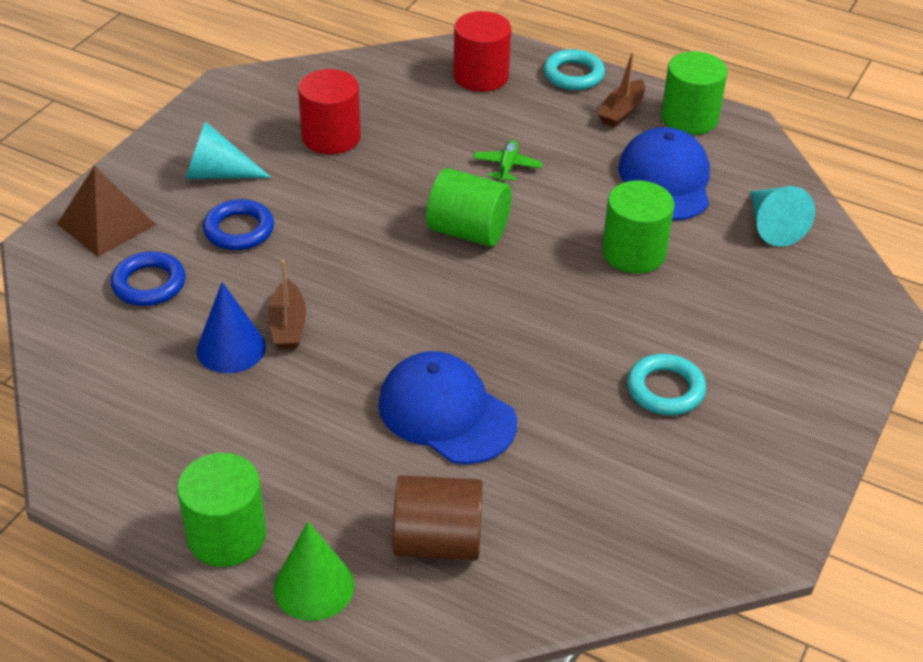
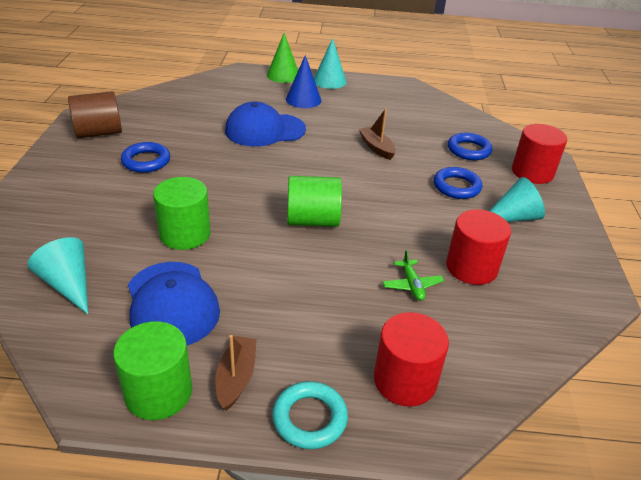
camera: 155 degrees right, 5 degrees down
brown pyramid [57,166,156,257] -> red cylinder [512,124,567,184]
green cylinder [177,453,266,567] -> turquoise cone [314,38,347,89]
blue cone [196,282,266,373] -> blue cone moved to [286,55,321,108]
blue cap [378,351,517,465] -> blue cap turned 150 degrees clockwise [225,102,306,147]
brown cylinder [393,475,483,560] -> brown cylinder moved to [68,91,122,138]
green plane [473,140,543,183] -> green plane moved to [382,250,444,301]
turquoise ring [627,354,706,415] -> blue ring [121,142,170,173]

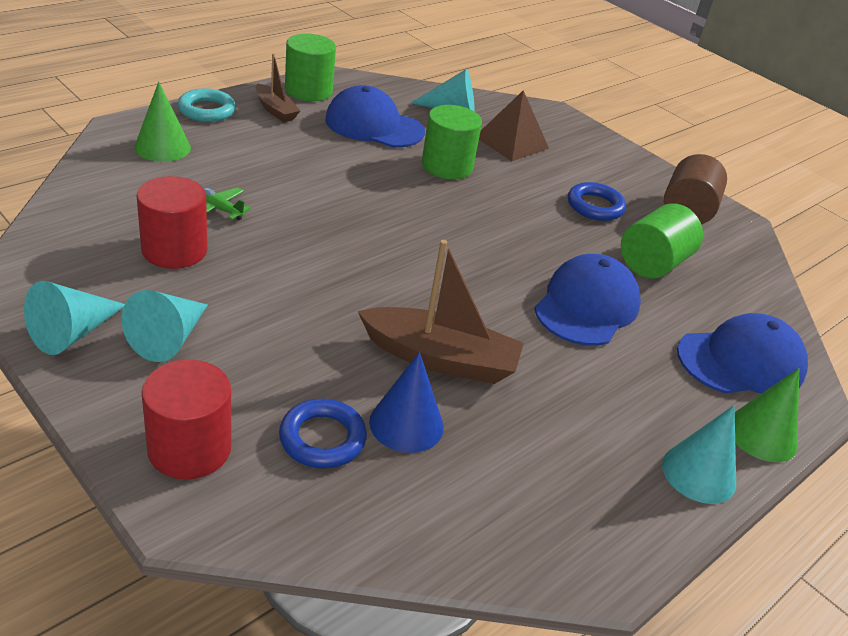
camera: 130 degrees right, 0 degrees up
blue cone [286,55,321,108] -> blue cone moved to [369,352,444,453]
green cylinder [287,176,342,227] -> green cylinder moved to [621,203,703,279]
brown boat [359,109,396,160] -> brown boat [358,240,524,384], size x1.76
red cylinder [374,312,449,407] -> green cone [134,81,191,162]
blue ring [434,167,482,199] -> none
none -> turquoise cone [24,281,125,355]
none -> brown pyramid [479,90,549,161]
none -> blue cap [677,313,808,394]

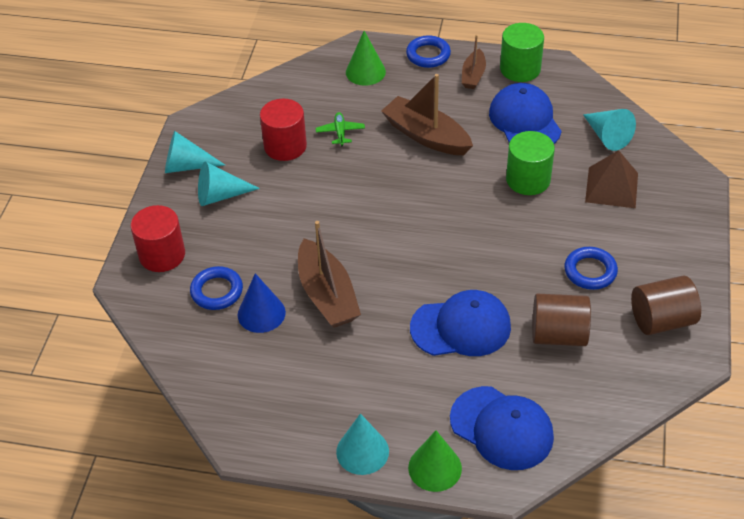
camera: 60 degrees right, 10 degrees up
turquoise ring [178,88,236,122] -> blue ring [406,35,451,68]
green cylinder [621,203,703,279] -> brown cylinder [532,294,591,346]
none -> brown boat [381,74,473,155]

